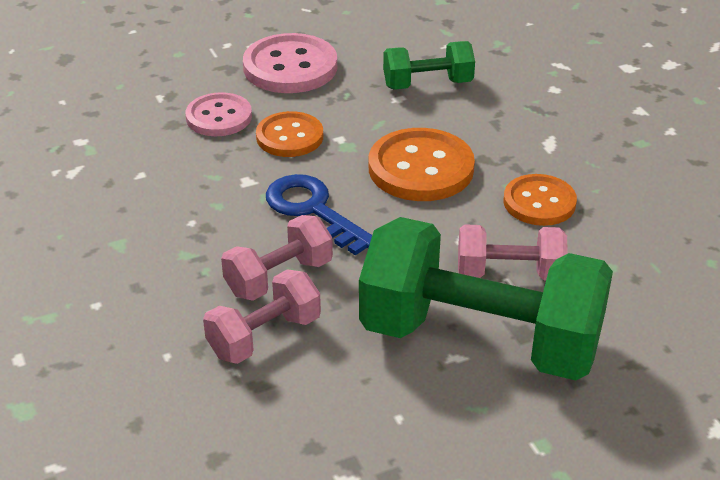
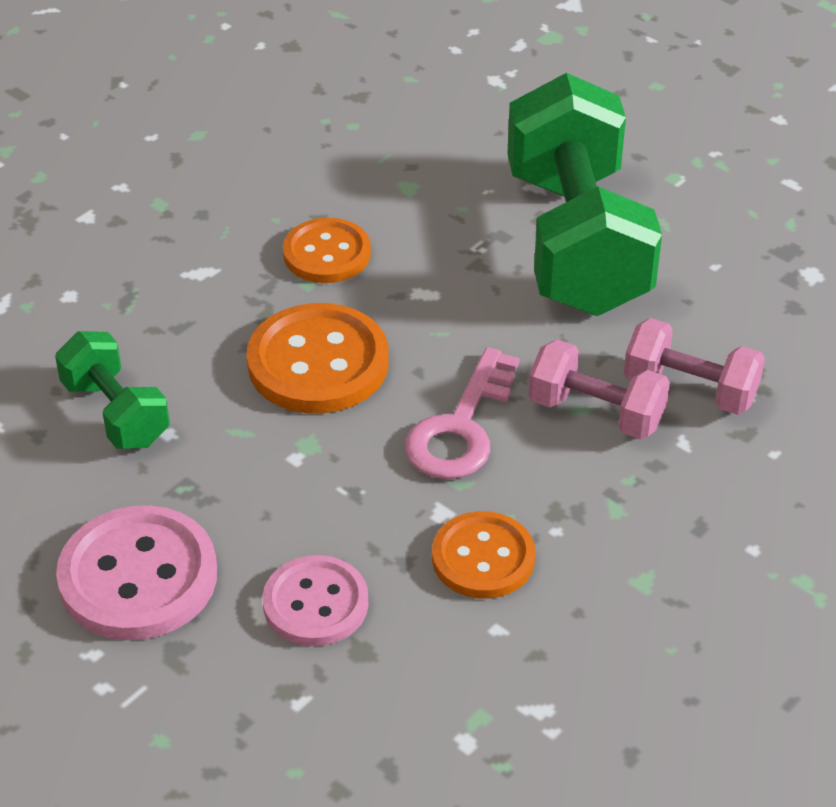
camera: 115 degrees left, 5 degrees up
orange button [256,111,323,157] -> orange button moved to [432,511,535,599]
blue key [266,174,372,255] -> pink key [405,347,520,479]
pink dumbbell [458,224,568,280] -> none

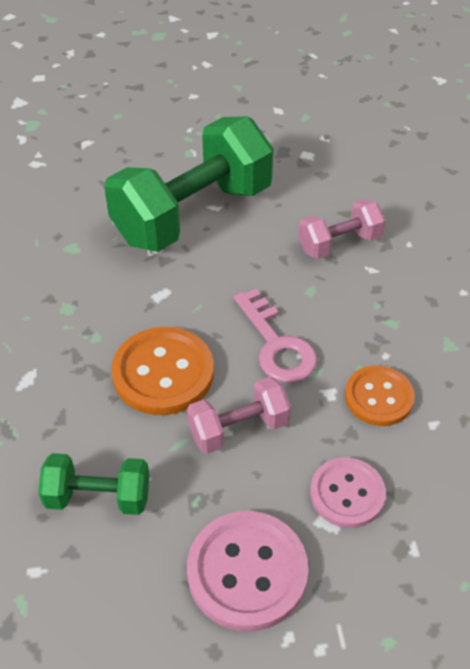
camera: 50 degrees left, 5 degrees up
orange button [283,218,371,283] -> none
green dumbbell [507,73,662,316] -> green dumbbell turned 75 degrees counterclockwise [104,116,273,252]
pink dumbbell [528,339,670,440] -> pink dumbbell moved to [187,377,291,454]

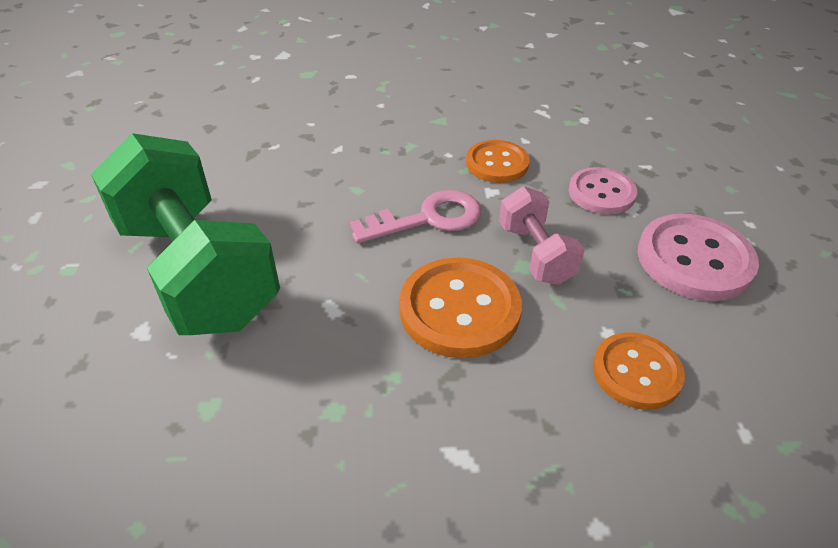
camera: 85 degrees left, 5 degrees down
green dumbbell [38,453,150,515] -> orange button [593,332,685,410]
pink dumbbell [298,199,385,259] -> none

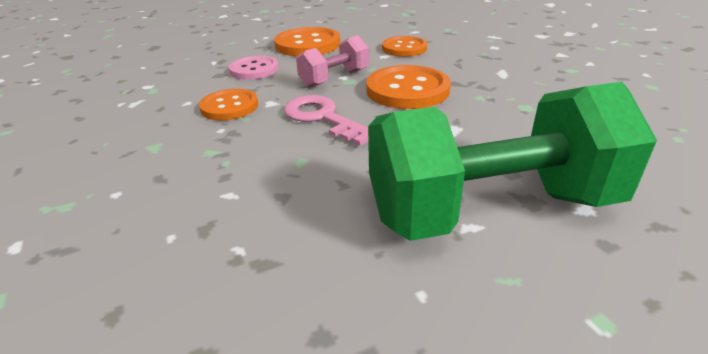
camera: 110 degrees left, 10 degrees down
green dumbbell [91,133,280,335] -> green dumbbell turned 45 degrees clockwise [368,82,657,241]
pink button [638,214,759,301] -> orange button [274,27,340,56]

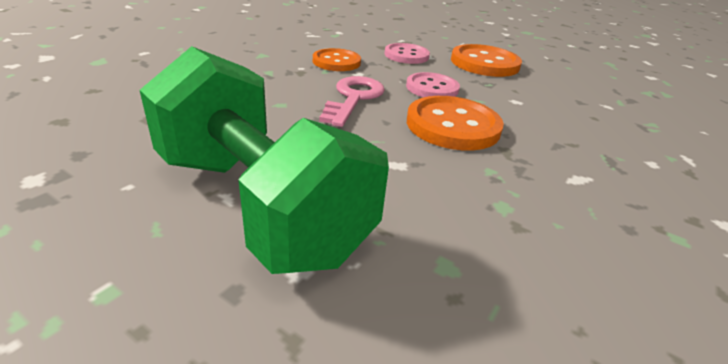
camera: 55 degrees right, 0 degrees up
pink dumbbell [296,35,369,88] -> pink button [406,72,460,97]
orange button [382,36,427,57] -> none

